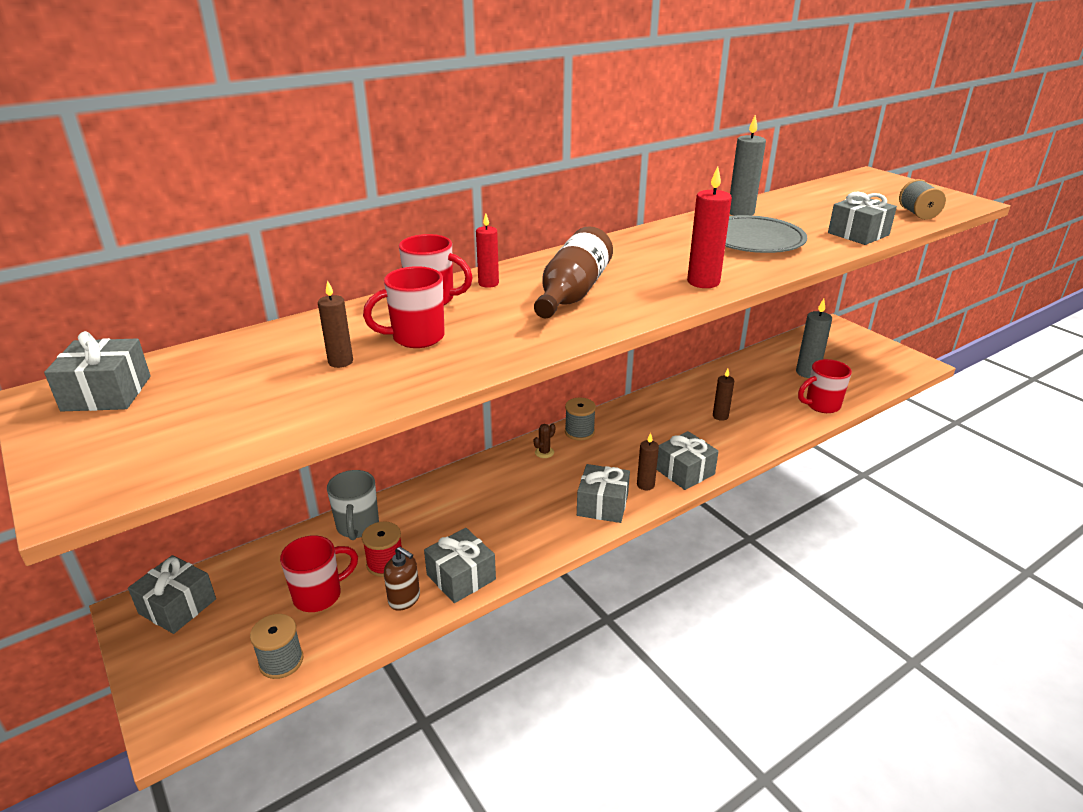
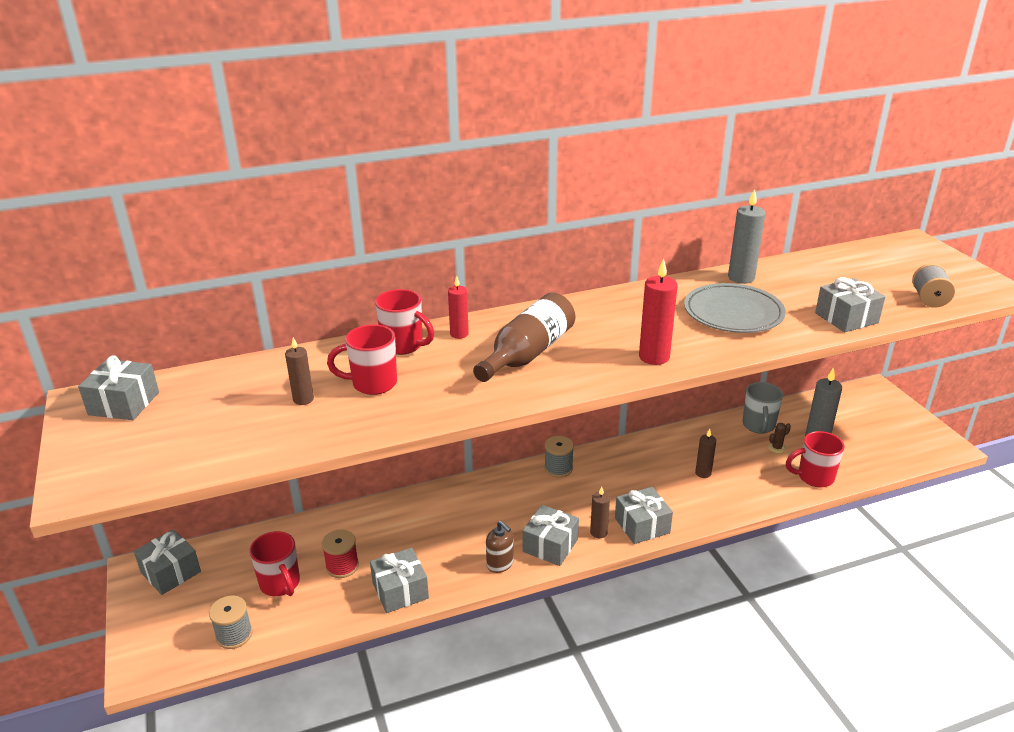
camera: 15 degrees right, 0 degrees up
red mug [280,535,358,612] -> red mug turned 75 degrees clockwise [249,531,300,596]
grey mug [327,470,379,540] -> grey mug moved to [743,382,783,434]
brown soap dispenser [384,547,420,611] -> brown soap dispenser moved to [486,521,514,573]
brown cactus [534,424,555,458] -> brown cactus moved to [768,423,791,453]

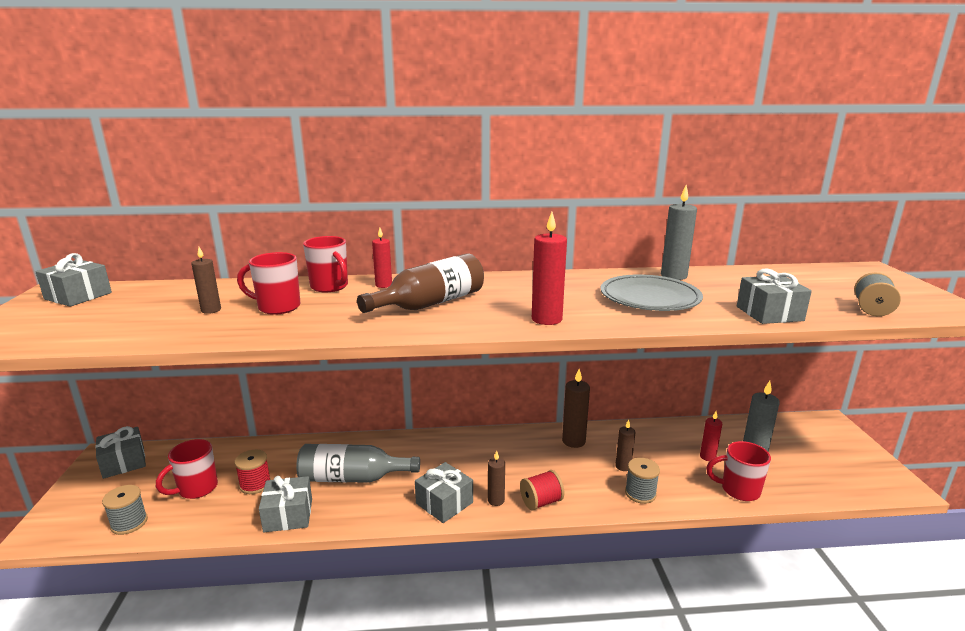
camera: 15 degrees right, 10 degrees down
red mug [249,531,300,596] -> red mug turned 60 degrees clockwise [156,439,218,499]
brown soap dispenser [486,521,514,573] -> none
grey spool [544,436,574,478] -> grey spool moved to [625,458,660,504]
grey gift [615,487,673,544] -> red spool [520,470,565,511]
grey mug [743,382,783,434] -> none
brown cactus [768,423,791,453] -> red candle [700,411,722,461]
none -> grey bottle [296,444,420,483]
none -> brown candle [562,369,590,448]

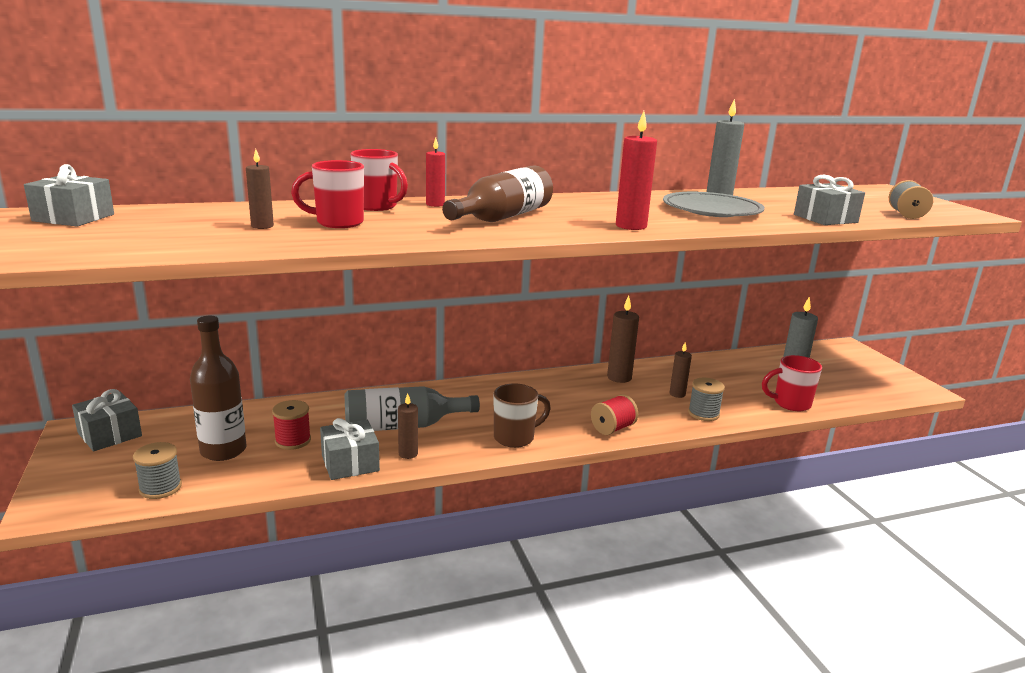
camera: 15 degrees left, 0 degrees up
red mug [156,439,218,499] -> brown bottle [190,316,247,461]
grey gift [415,462,473,523] -> brown mug [494,383,551,448]
brown candle [488,451,505,506] -> brown candle moved to [398,393,418,459]
red candle [700,411,722,461] -> none

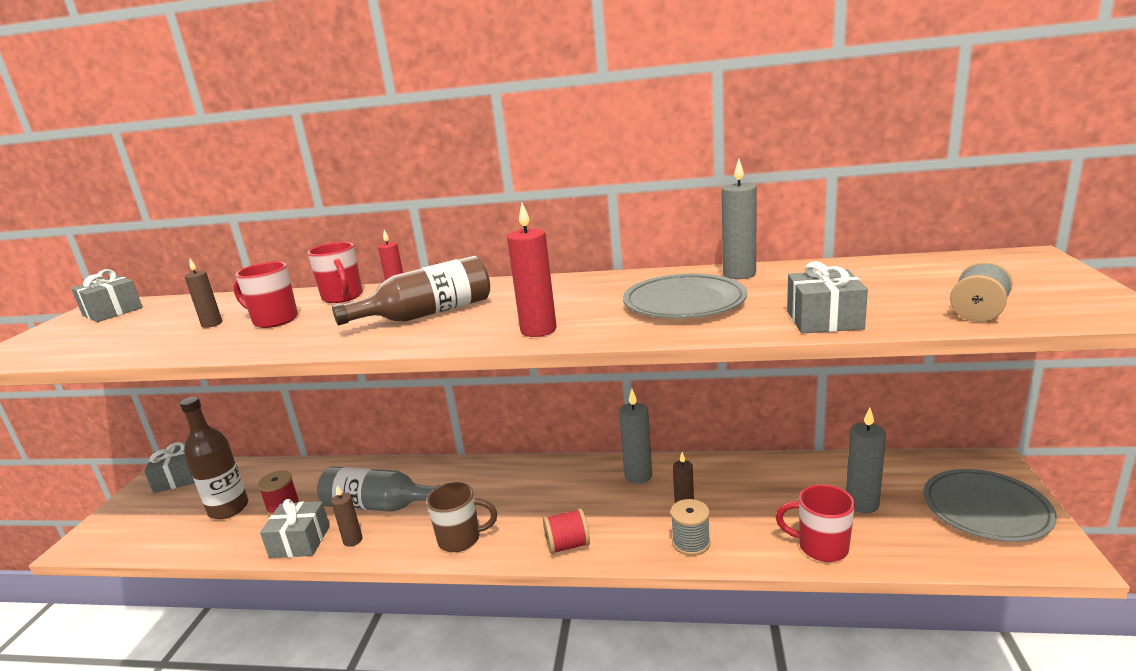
camera: 30 degrees right, 0 degrees up
grey spool [133,442,182,499] -> none
brown candle [607,296,639,383] -> grey candle [619,389,652,484]
none -> grey plate [923,469,1057,542]

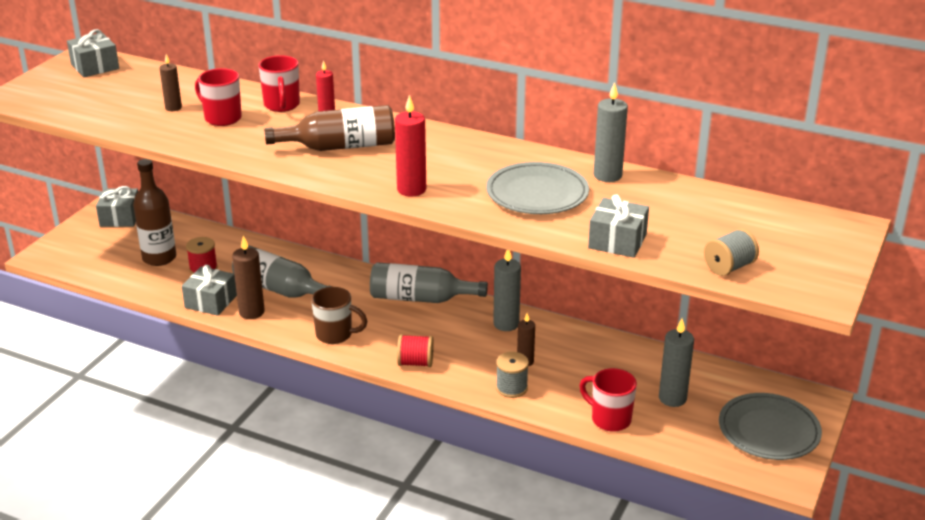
camera: 15 degrees right, 10 degrees up
brown candle [331,485,362,547] -> brown candle [232,236,265,319], size x1.59
none -> grey bottle [370,262,488,303]

